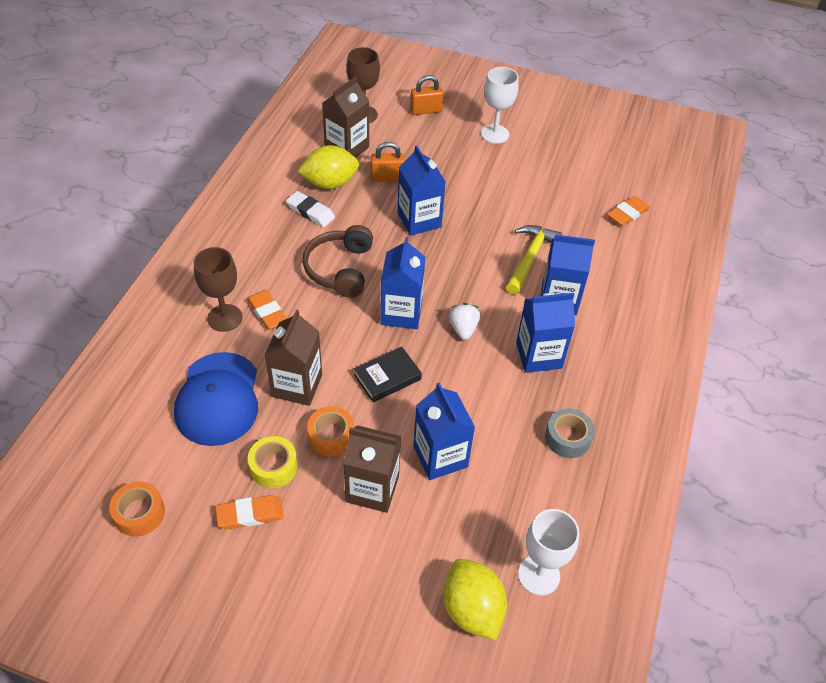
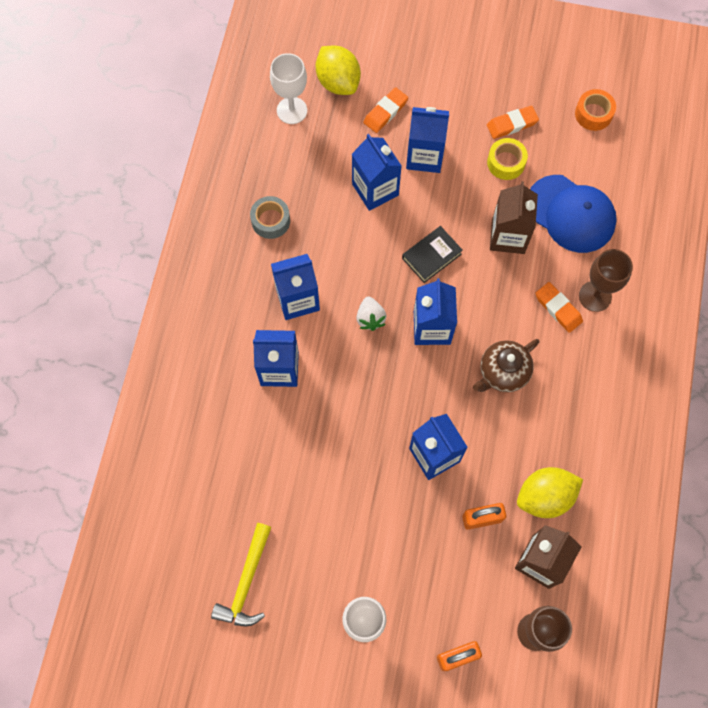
camera: 175 degrees right, 20 degrees up
blue cap [174,352,258,446] -> blue cap turned 135 degrees clockwise [530,175,617,253]
white eraser [286,191,335,227] -> none
brown headphones [302,225,373,298] -> brown teapot [473,339,539,392]
orange tape [307,406,354,457] -> none
brown carton [343,425,401,513] -> blue carton [406,107,449,173]
yellow hammer [506,225,562,295] -> yellow hammer moved to [211,523,272,626]
orange eraser [607,196,650,226] -> orange eraser moved to [364,87,408,133]

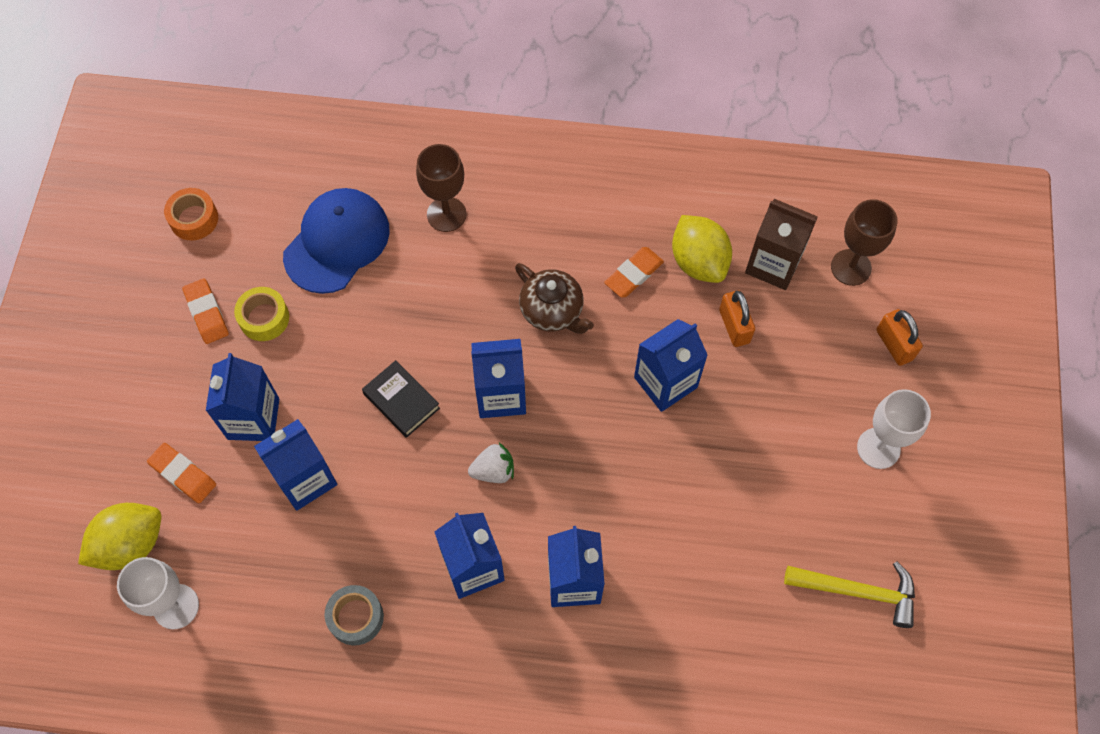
camera: 95 degrees left, 5 degrees down
brown carton [490,181,538,254] -> none
orange eraser [535,282,583,333] -> orange eraser moved to [604,247,664,298]

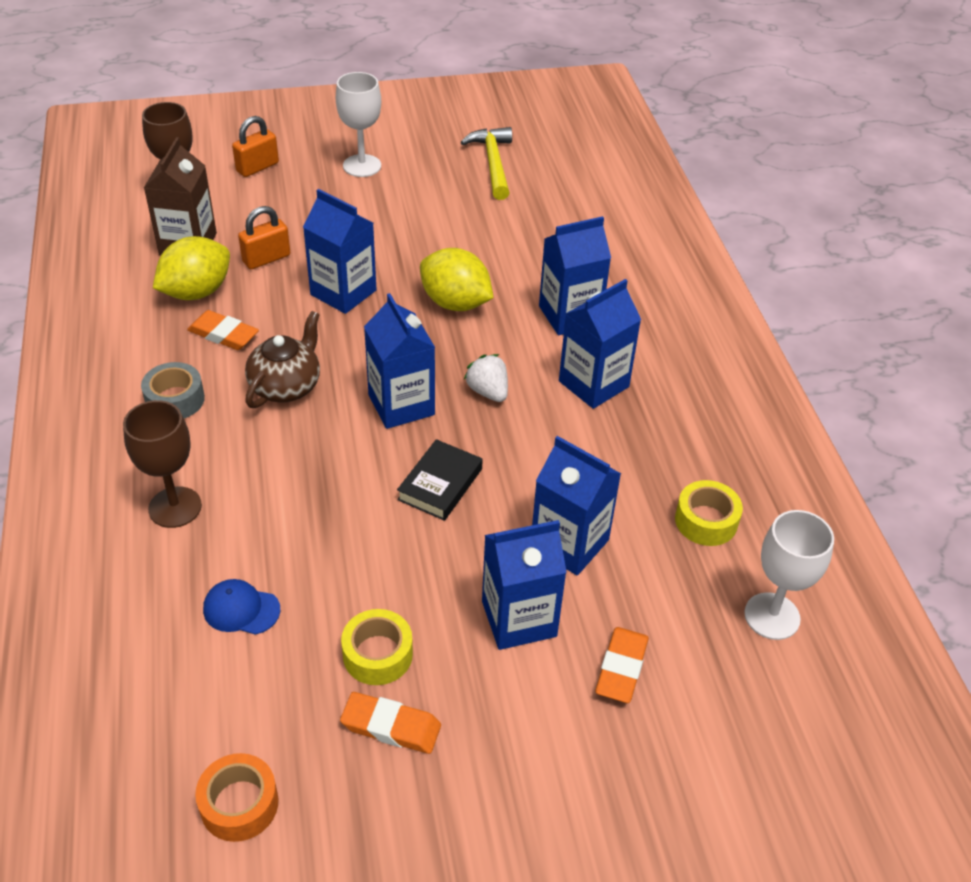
camera: 110 degrees left, 20 degrees down
yellow lemon [78,503,161,570] -> yellow lemon moved to [420,248,494,311]
orange eraser [182,278,229,344] -> orange eraser turned 60 degrees clockwise [340,692,441,754]
blue cap [283,188,390,294] -> blue cap [203,579,280,635], size x0.47
grey tape [325,585,384,645] -> grey tape moved to [141,362,205,418]
none -> yellow tape [675,480,743,546]

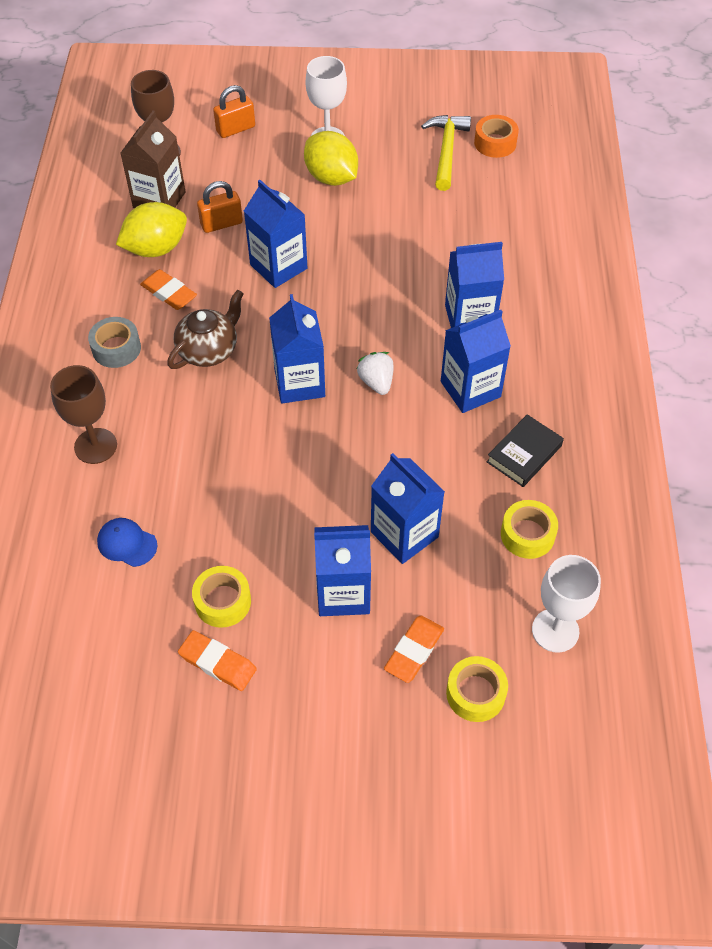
camera: 15 degrees right, 10 degrees up
orange tape [195,753,279,842] -> orange tape moved to [474,115,519,158]
black book [397,439,483,521] -> black book moved to [487,414,564,487]
yellow lemon [420,248,494,311] -> yellow lemon moved to [304,131,358,186]
none -> yellow tape [446,656,508,722]

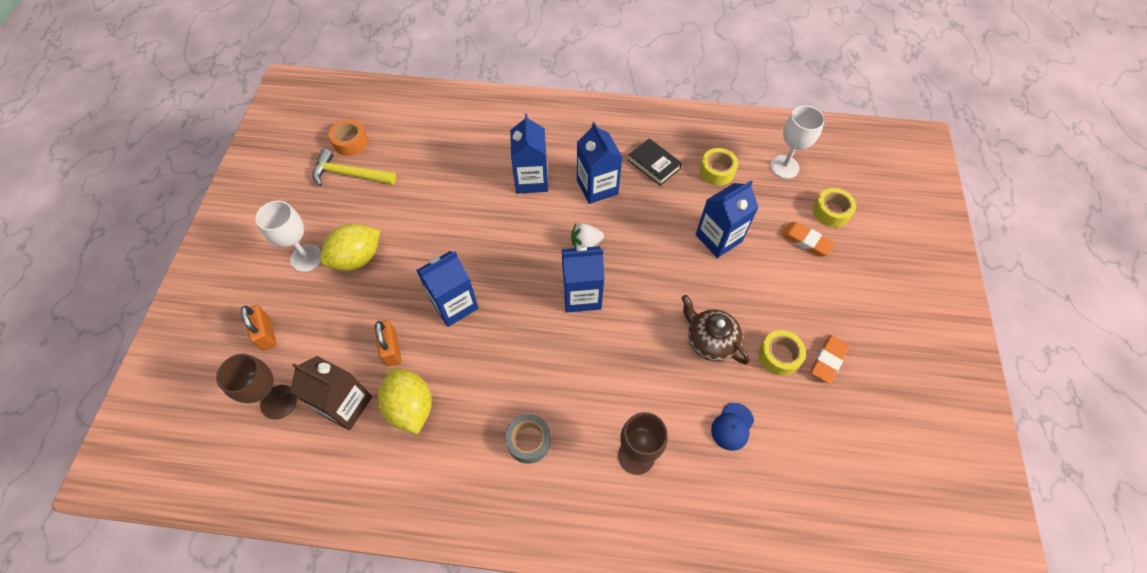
camera: 85 degrees left, 5 degrees up
orange eraser [140,269,197,310] -> none
brown teapot [167,290,244,369] -> brown teapot moved to [681,295,750,364]
blue carton [314,525,371,616] -> none

